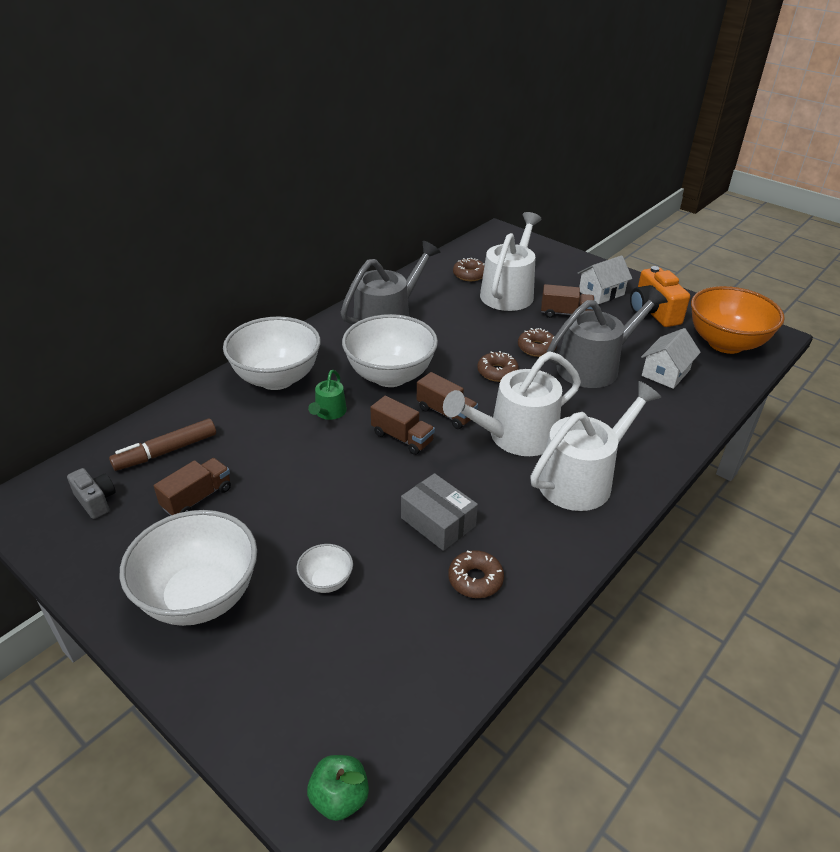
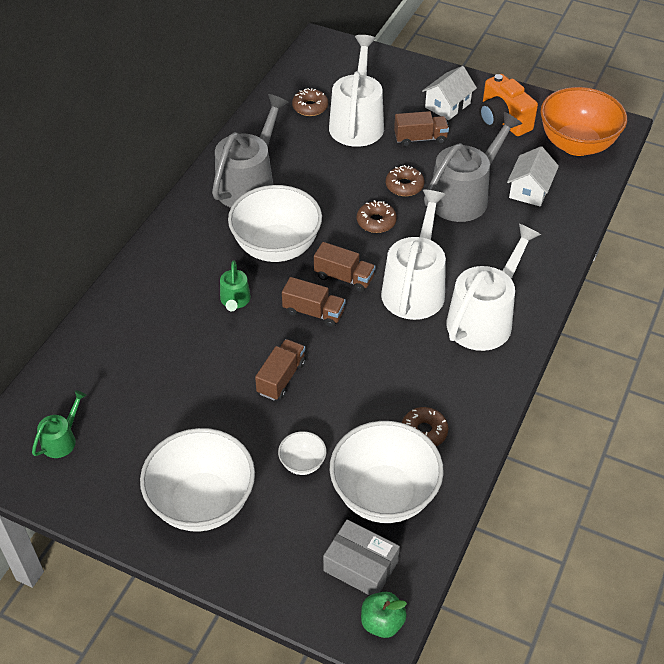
camera: 15 degrees left, 10 degrees up
grey camera [67,468,116,519] -> green watering can [32,390,87,458]
brown marker [109,419,216,471] -> none
brown truck [154,458,231,516] -> brown truck moved to [255,339,306,400]
white bowl [223,317,321,390] -> white bowl moved to [330,421,444,523]
grey box [401,473,478,551] -> grey box moved to [323,519,400,595]
white watering can [443,351,581,456] -> white watering can turned 150 degrees clockwise [381,190,446,320]

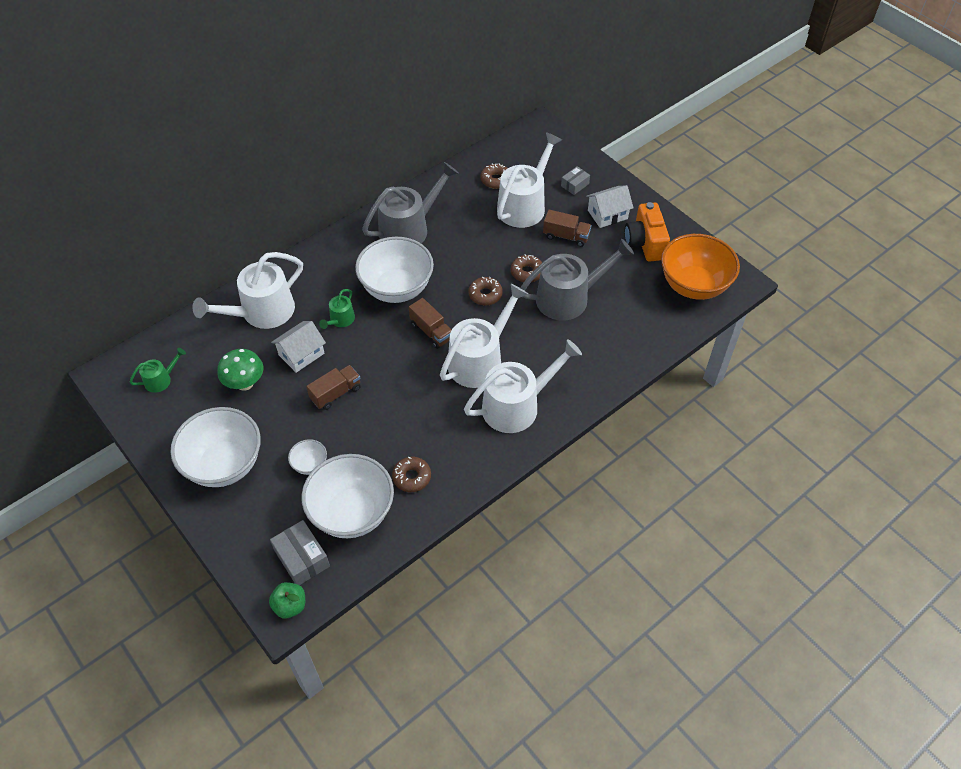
camera: 25 degrees right, 5 degrees up
brown truck [282,277,346,328] -> none
white house [507,146,559,207] -> white house moved to [271,321,326,373]
none -> white watering can [192,252,303,329]
none -> green mushroom [217,349,264,391]
none -> grey box [561,166,590,195]

